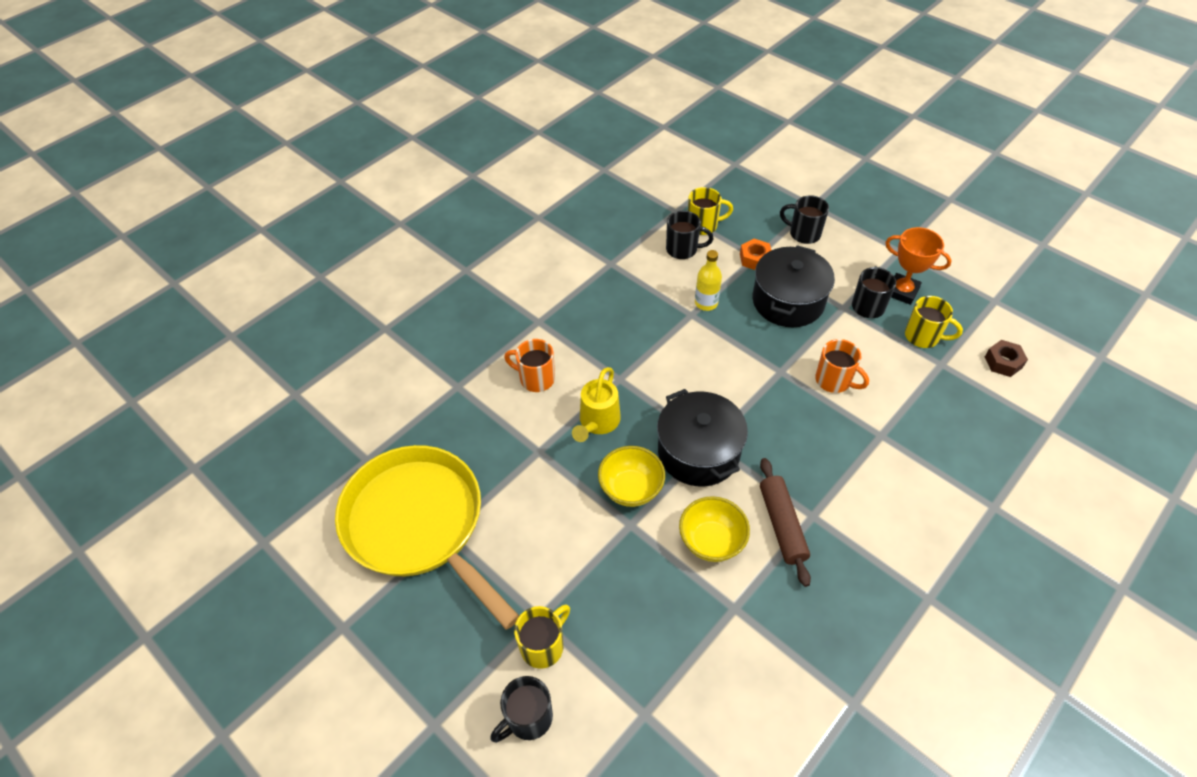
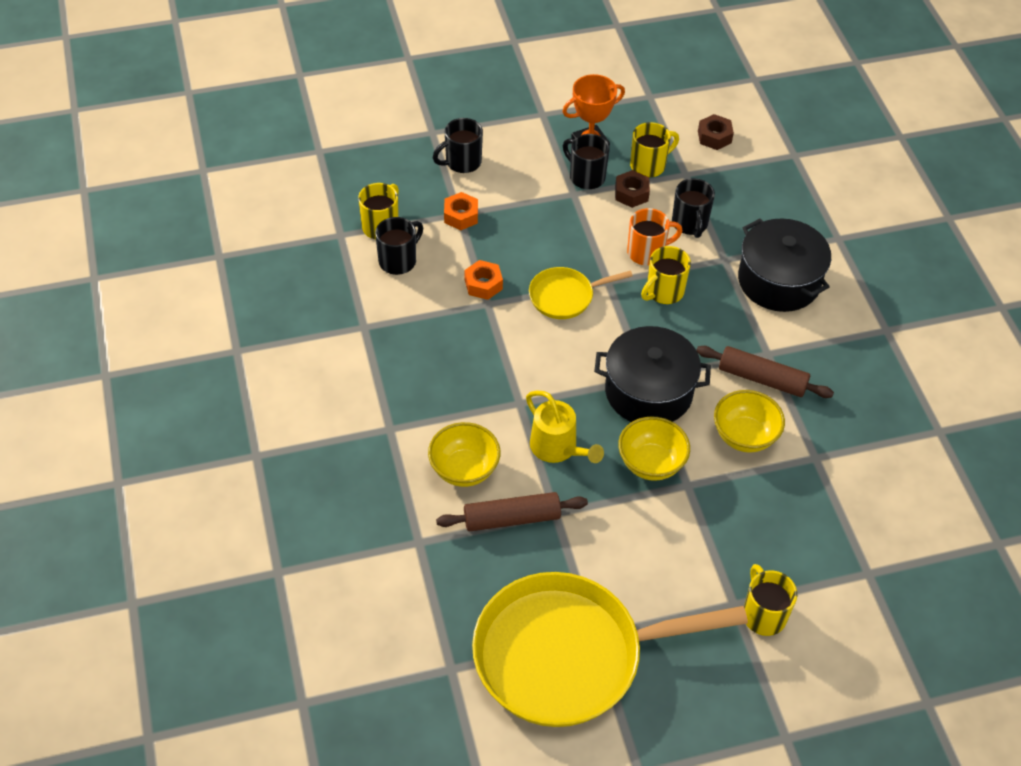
camera: 60 degrees left, 0 degrees up
black mug [490,676,553,743] -> black mug moved to [672,178,715,238]
orange mug [504,339,555,392] -> yellow bowl [428,422,501,487]
yellow bottle [695,250,722,311] -> orange nut [465,260,503,300]
black pot [753,245,835,327] -> black pot moved to [738,219,831,312]
none -> brown rolling pin [436,492,588,532]
none -> yellow pan [529,267,633,319]
none -> brown nut [615,170,650,208]
none -> yellow mug [641,246,691,304]

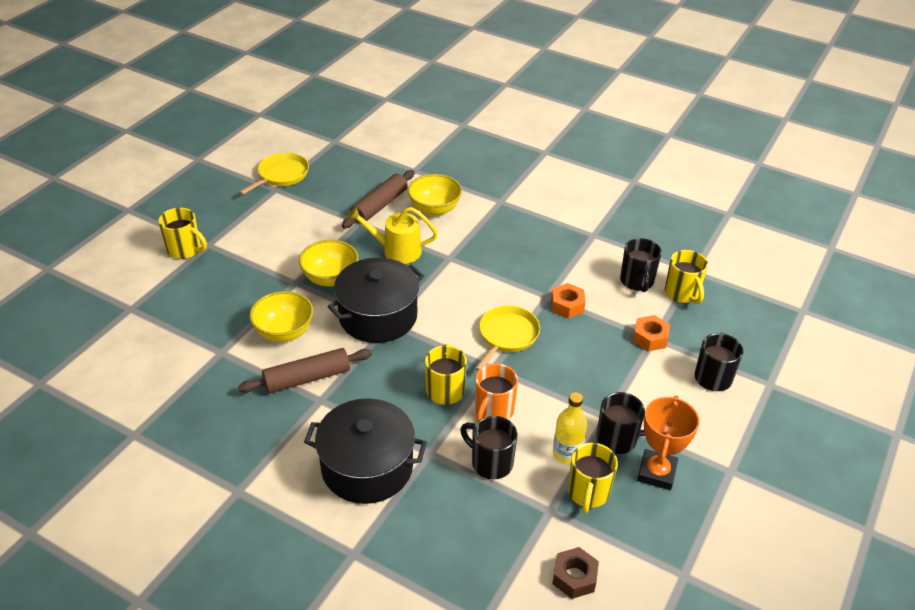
camera: 135 degrees right, 10 degrees down
yellow pan [472,572,748,727] -> yellow pan [239,152,309,195], size x0.46
brown nut [615,170,650,208] -> yellow bottle [553,392,587,464]

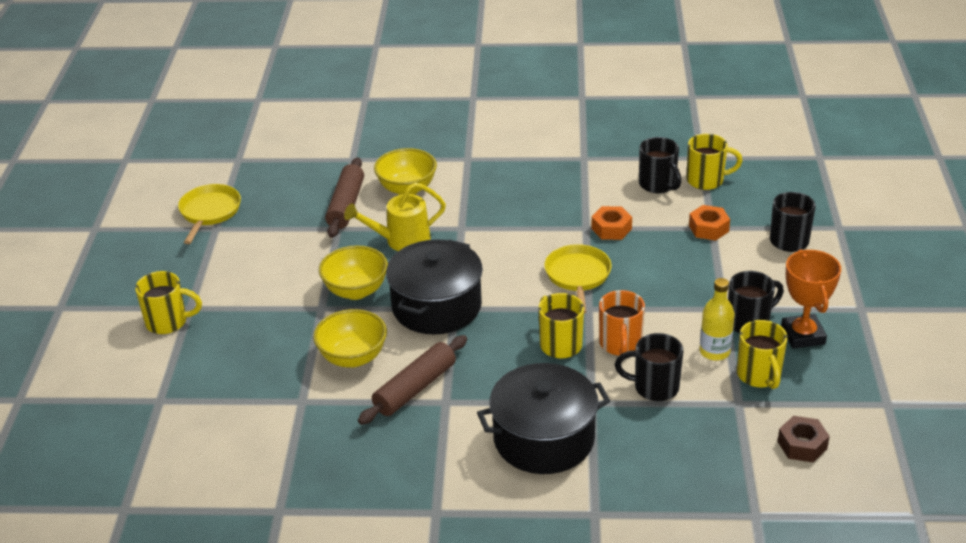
camera: 25 degrees left, 5 degrees down
yellow mug [665,250,708,304] -> yellow mug turned 45 degrees counterclockwise [687,134,742,190]

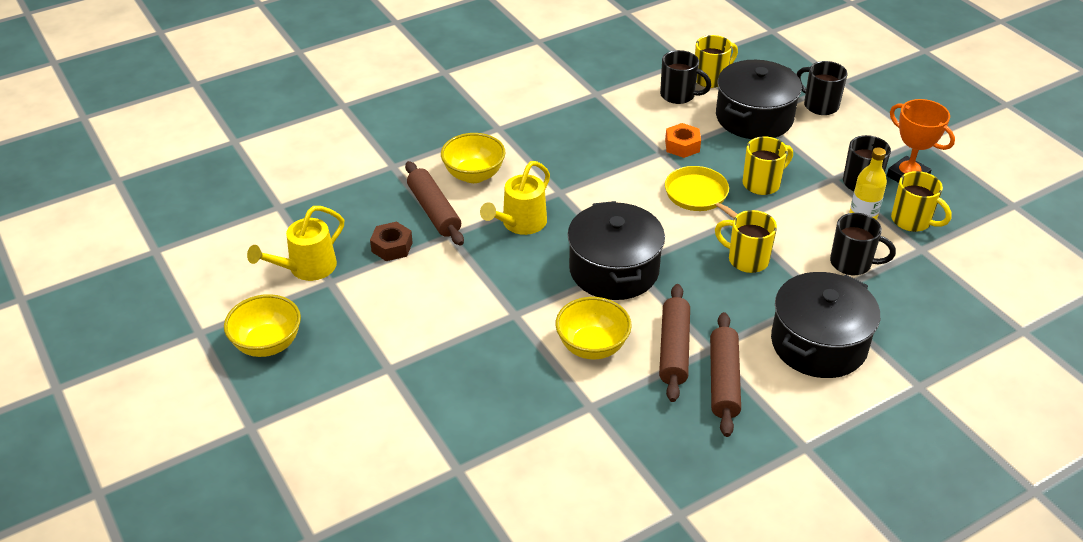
camera: 35 degrees left, 5 degrees up
yellow mug [135,271,202,334] -> yellow mug moved to [742,137,793,195]
yellow pan [178,184,241,244] -> yellow watering can [247,206,344,281]
yellow bowl [319,245,388,300] -> yellow bowl moved to [224,294,301,357]
orange mug [599,290,645,356] -> none
black mug [615,333,684,401] -> black mug turned 135 degrees counterclockwise [830,213,896,275]
orange nut [689,205,730,240] -> black pot [716,60,802,139]
brown nut [777,416,830,463] -> brown nut moved to [370,222,413,261]
none -> brown rolling pin [710,312,741,437]

